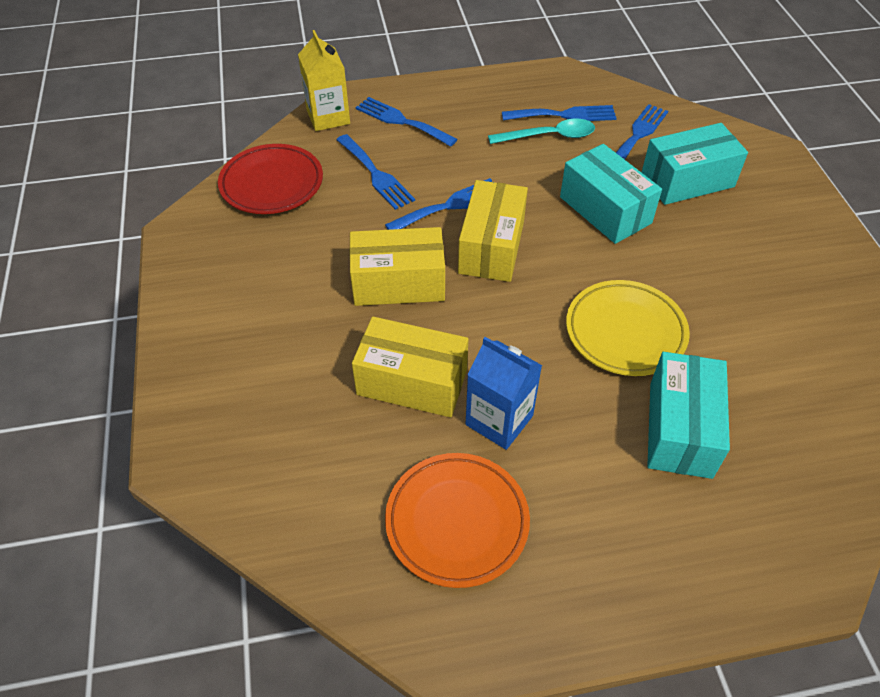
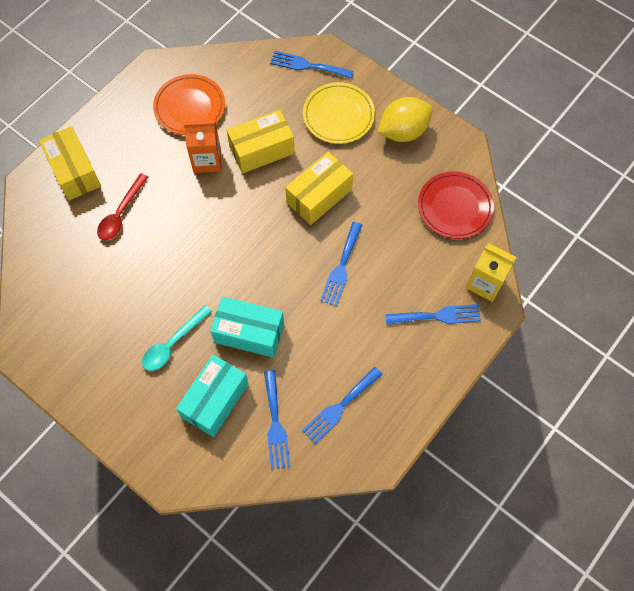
camera: 140 degrees right, 15 degrees up
blue fork [336,134,415,210] -> blue fork moved to [270,51,354,79]
yellow box [458,180,528,282] -> yellow box moved to [39,126,101,201]
blue carton [466,337,542,450] -> orange carton [184,120,221,173]
turquoise spoon [488,119,595,144] -> turquoise spoon moved to [142,305,212,371]
yellow plate [566,280,690,376] -> yellow plate moved to [303,82,375,144]
turquoise box [647,352,730,479] -> red spoon [97,173,148,240]
none -> yellow lemon [378,97,433,142]

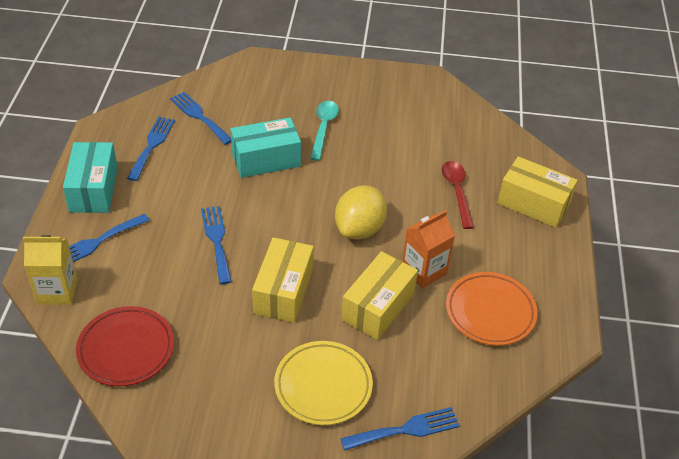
camera: 145 degrees right, 20 degrees down
turquoise box [176,355,249,437] -> turquoise box moved to [63,142,118,213]
yellow lemon [378,97,433,142] -> yellow lemon moved to [335,185,387,239]

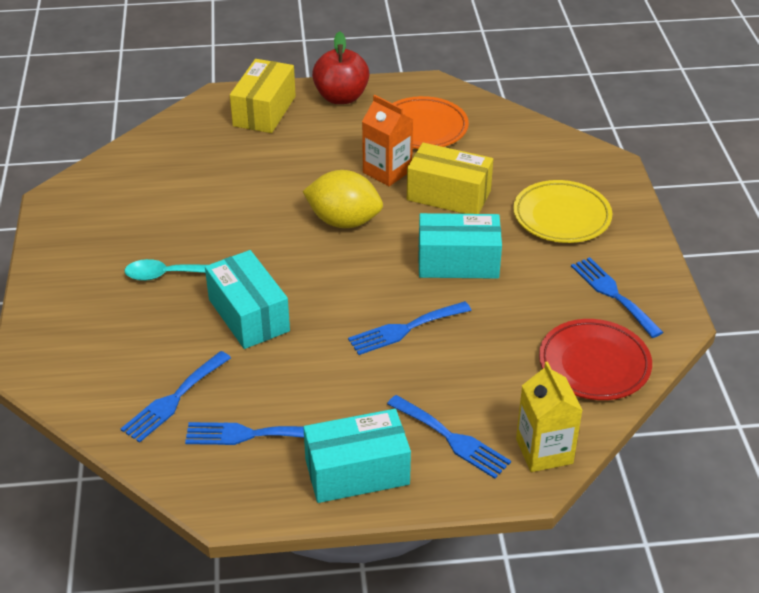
camera: 100 degrees left, 5 degrees down
yellow box [252,237,314,323] -> turquoise box [418,213,502,279]
blue fork [340,407,460,451] -> blue fork moved to [571,257,664,338]
red spoon [442,161,474,229] -> none
none -> red apple [312,31,369,104]

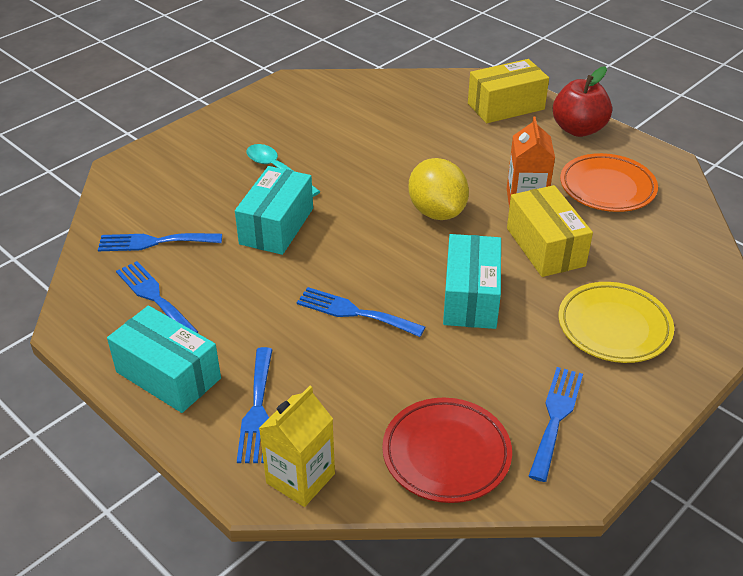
camera: 50 degrees right, 0 degrees up
turquoise box [418,213,502,279] -> turquoise box turned 45 degrees clockwise [443,234,501,329]

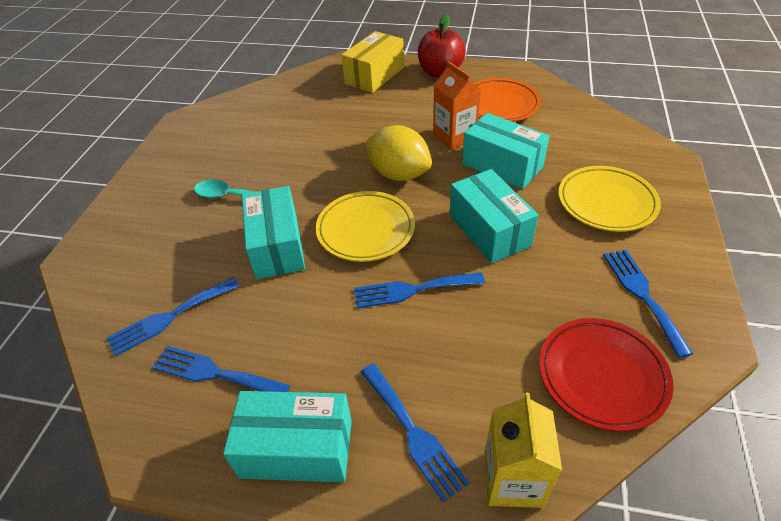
camera: 30 degrees left, 5 degrees up
yellow box [507,185,593,277] -> turquoise box [462,113,550,189]
none -> yellow plate [315,191,415,262]

